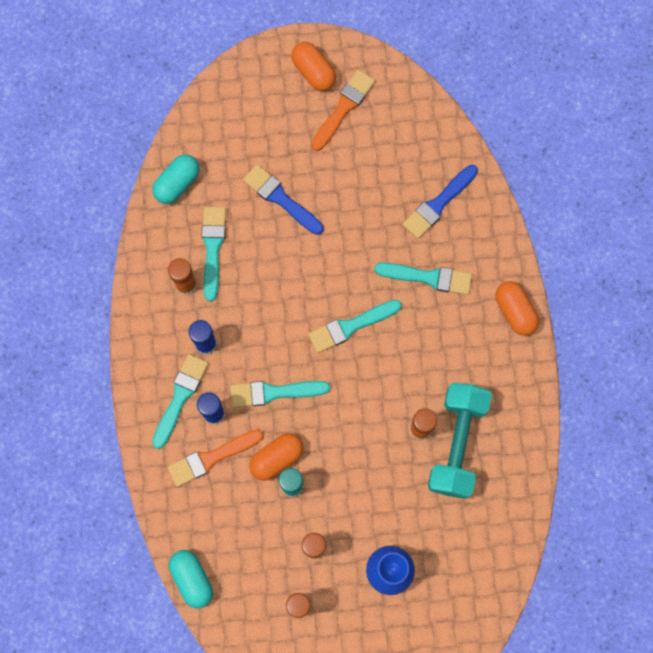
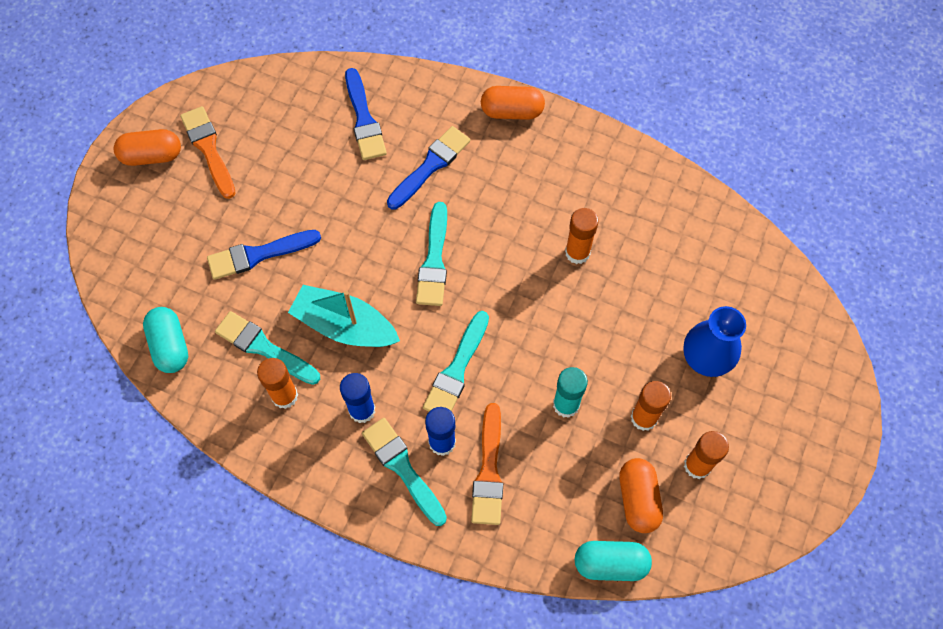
camera: 60 degrees left, 10 degrees down
orange capsule [249,433,304,481] -> orange capsule moved to [620,458,663,533]
turquoise brush [374,263,472,295] -> blue brush [387,126,470,209]
turquoise dumbbell [428,382,492,499] -> none
none -> turquoise boat [288,285,400,347]

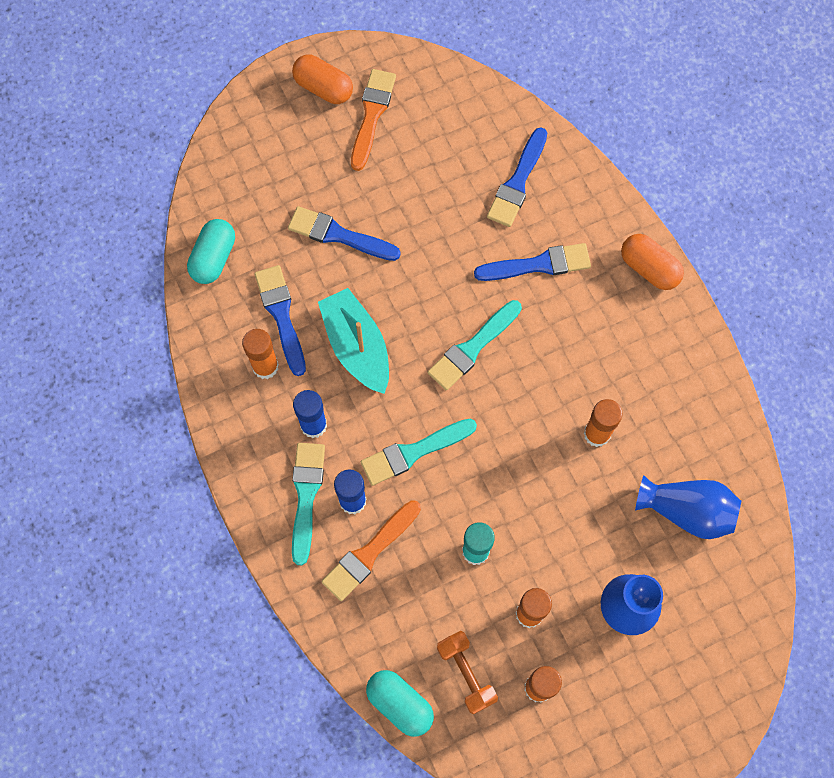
camera: 40 degrees right, 5 degrees up
turquoise brush [215,311,320,385] -> blue brush [254,265,306,376]
orange capsule [620,458,663,533] -> orange dumbbell [437,631,498,714]
none -> blue vase [635,475,741,539]

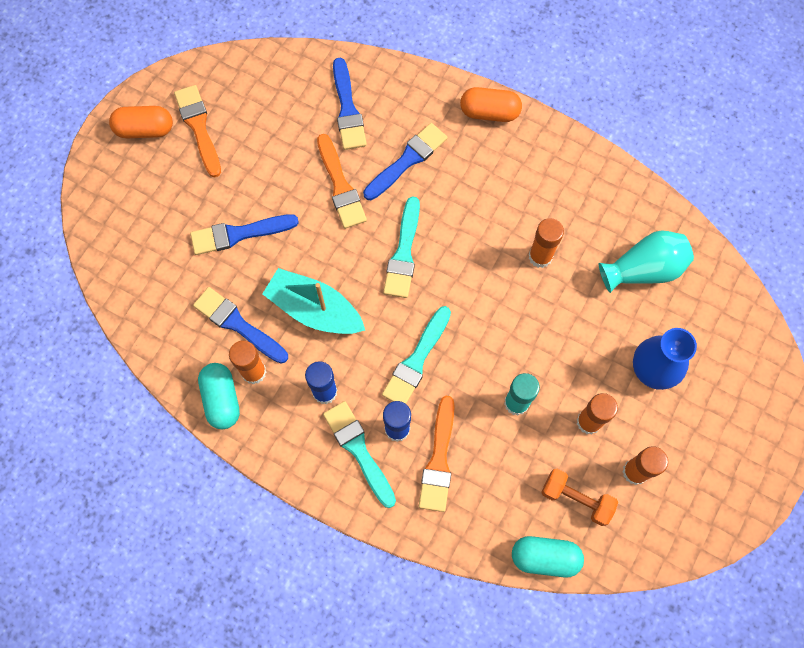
camera: 35 degrees left, 0 degrees up
turquoise capsule [187,219,235,284] -> turquoise capsule moved to [198,363,240,429]
blue vase [635,475,741,539] -> turquoise vase [599,230,694,293]
none -> orange brush [317,134,367,229]

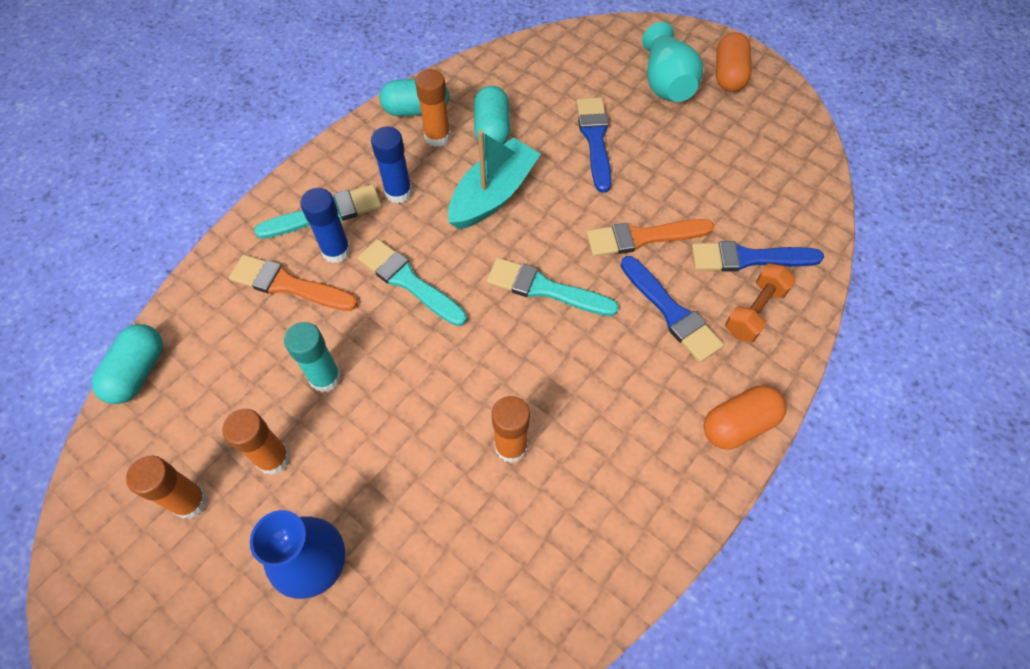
camera: 100 degrees right, 10 degrees down
orange brush [174,85,221,177] -> none
blue brush [193,287,288,364] -> turquoise capsule [474,86,510,144]
orange capsule [460,87,522,122] -> orange capsule turned 45 degrees clockwise [704,385,787,449]
orange dumbbell [541,469,618,526] -> orange dumbbell moved to [725,263,796,343]
turquoise vase [599,230,694,293] -> turquoise vase moved to [642,22,703,102]

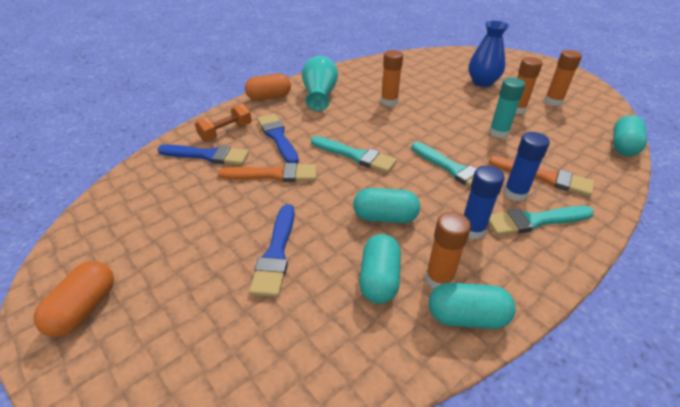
camera: 170 degrees left, 20 degrees down
turquoise boat [448,130,541,229] -> turquoise capsule [353,188,420,223]
turquoise vase [642,22,703,102] -> turquoise vase moved to [302,56,338,111]

